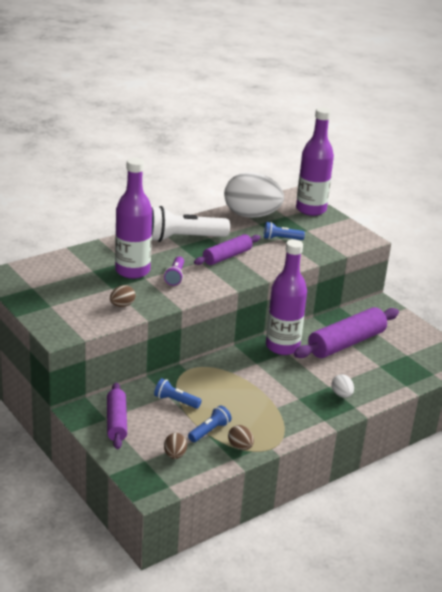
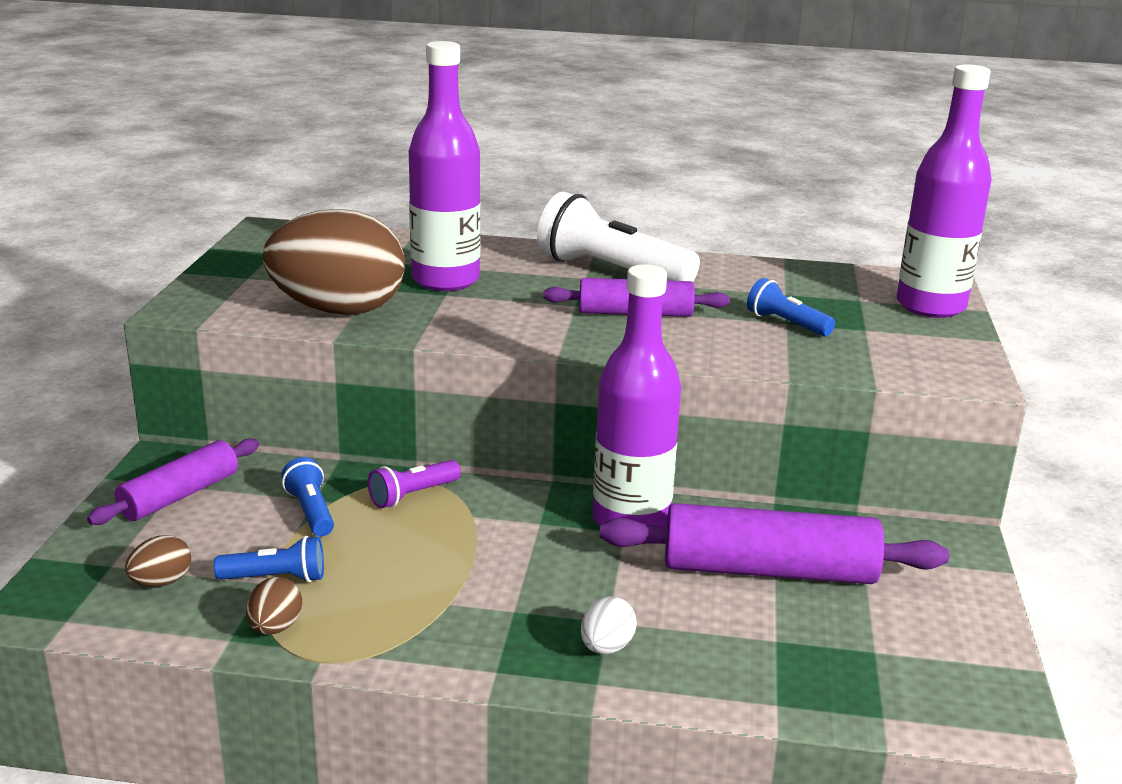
camera: 45 degrees right, 5 degrees down
brown egg [110,285,136,307] -> brown egg [263,209,405,315], size x2.47
purple flashlight [164,256,184,286] -> purple flashlight moved to [368,460,461,508]
white egg [224,172,284,218] -> none

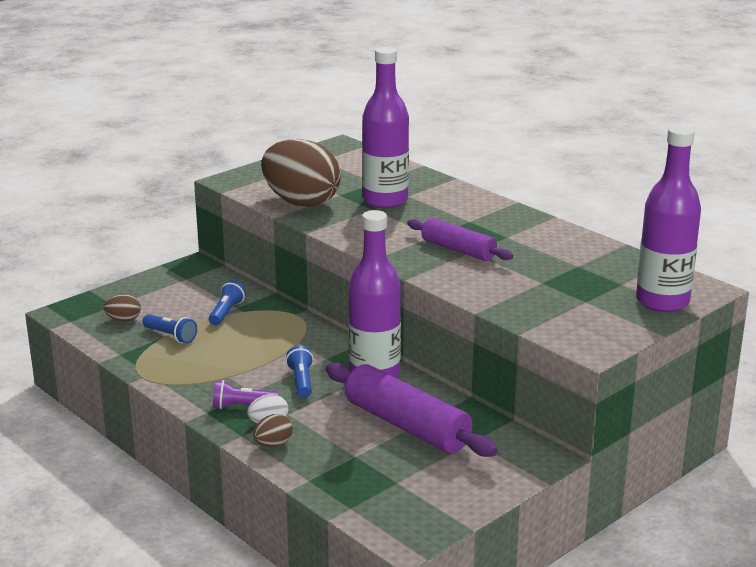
camera: 40 degrees right, 0 degrees up
purple rolling pin [87,439,259,525] -> none
brown egg [246,577,302,635] -> brown egg moved to [253,414,293,447]
purple flashlight [368,460,461,508] -> purple flashlight moved to [213,380,279,409]
white flashlight [537,191,700,282] -> none
blue flashlight [747,278,835,337] -> blue flashlight moved to [286,345,313,398]

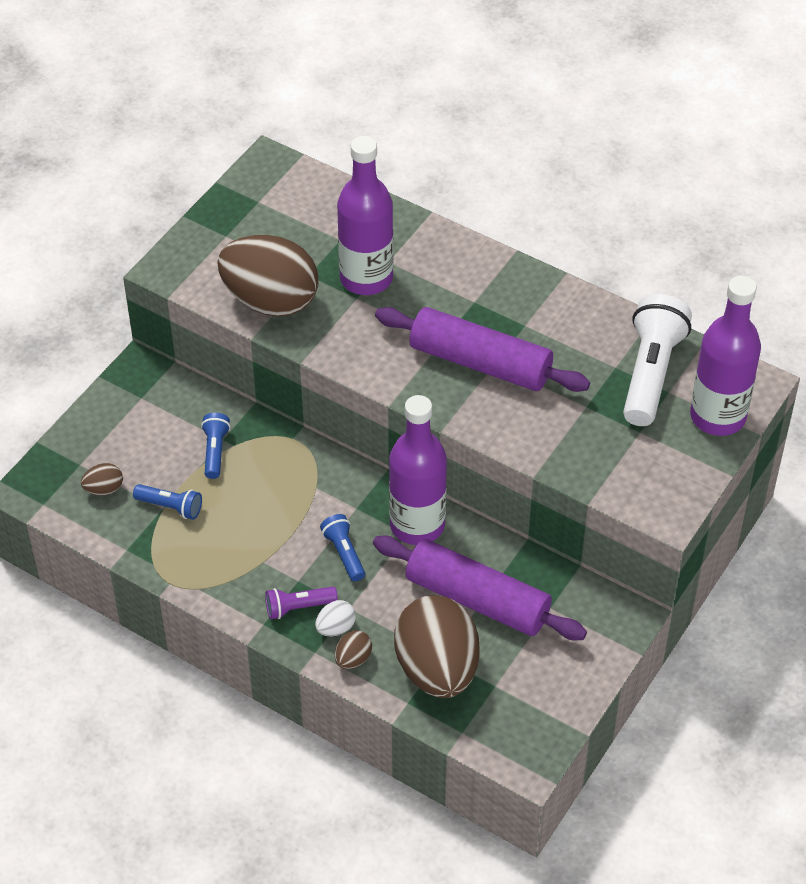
camera: 15 degrees left, 25 degrees up
purple rolling pin [407,218,513,261] -> purple rolling pin [375,307,590,392], size x1.59
none -> brown egg [394,595,480,698]
none -> white flashlight [623,294,692,426]

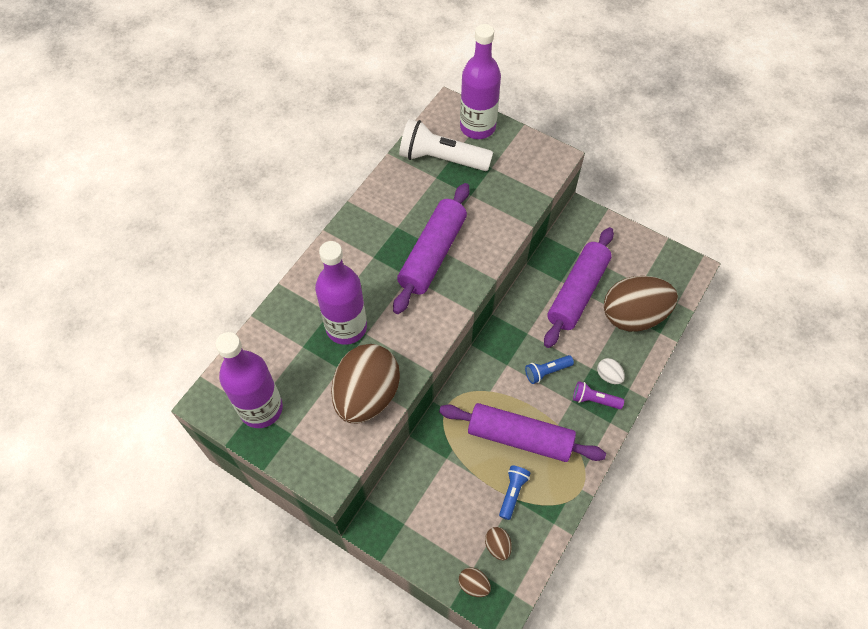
camera: 90 degrees left, 10 degrees up
blue flashlight [201,413,230,479] -> none
purple flashlight [265,587,338,619] -> purple flashlight turned 120 degrees clockwise [573,381,624,409]
brown egg [335,630,372,669] -> brown egg moved to [458,567,491,597]
purple bottle [389,395,447,545] -> purple bottle moved to [215,332,283,428]
none -> purple rolling pin [439,403,606,462]

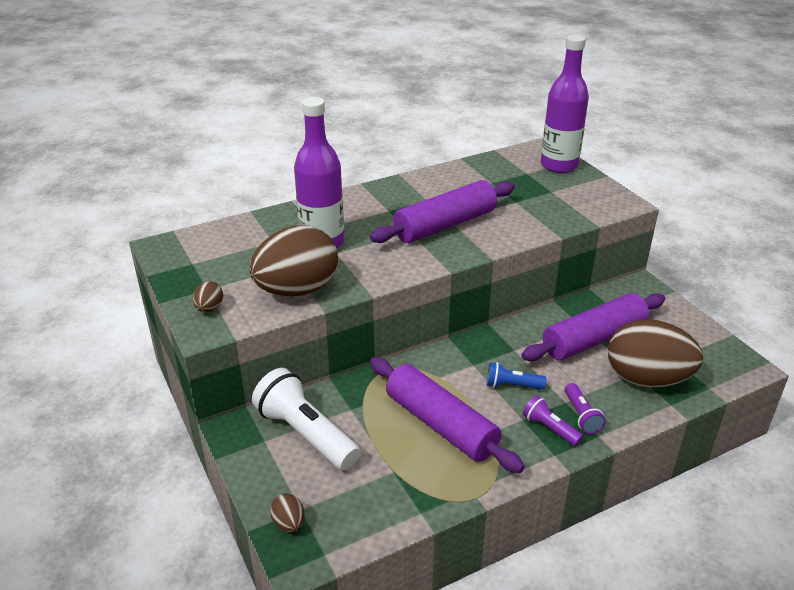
camera: 30 degrees right, 25 degrees down
purple bottle [215,332,283,428] -> none
white flashlight [399,119,493,171] -> white flashlight moved to [252,368,360,470]
brown egg [485,527,512,560] -> brown egg moved to [193,281,223,312]
blue flashlight [499,465,531,520] -> none
white egg [597,358,625,384] -> purple flashlight [565,383,606,434]

